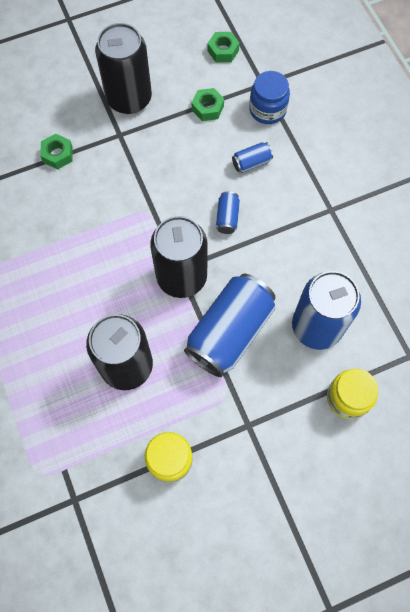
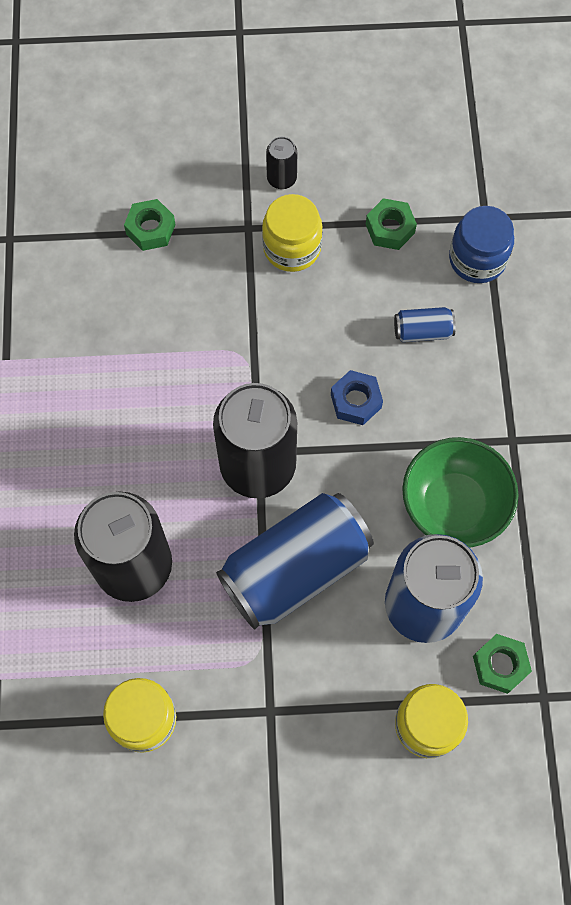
camera: 20 degrees right, 0 degrees up
black can [95,23,152,114] -> black can [266,137,297,189], size x0.43
green nut [208,32,240,62] -> green nut moved to [473,634,532,694]
blue can [216,191,240,234] -> blue nut [331,370,383,425]
none -> yellow jar [262,194,323,272]
none -> green bowl [402,437,518,548]

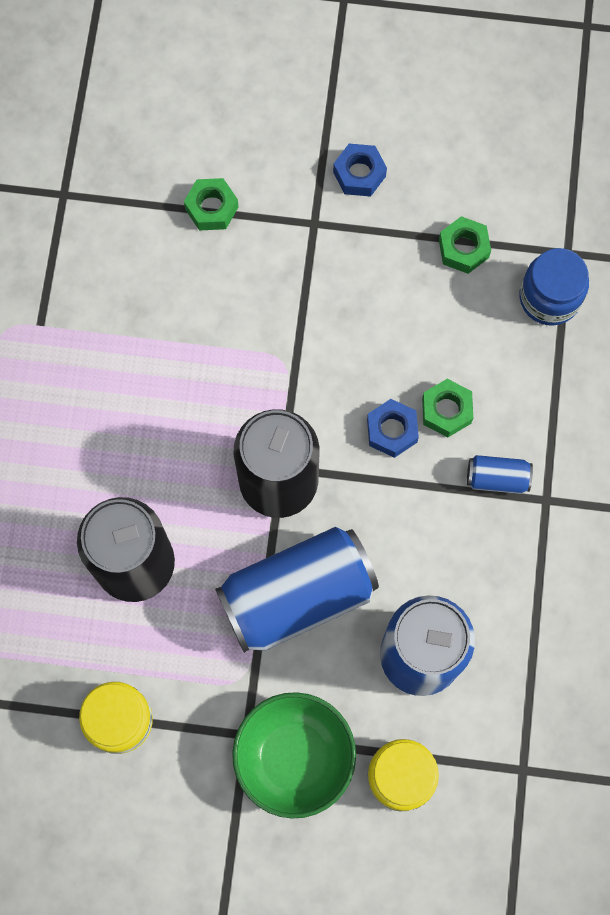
camera: 10 degrees right, 5 degrees up
yellow jar [262,194,323,272] -> none
black can [266,137,297,189] -> blue nut [333,144,387,197]
blue can [394,307,456,342] -> blue can moved to [467,455,533,494]
green bowl [402,437,518,548] -> green bowl moved to [232,692,356,819]
green nut [473,634,532,694] -> green nut moved to [422,379,473,437]

